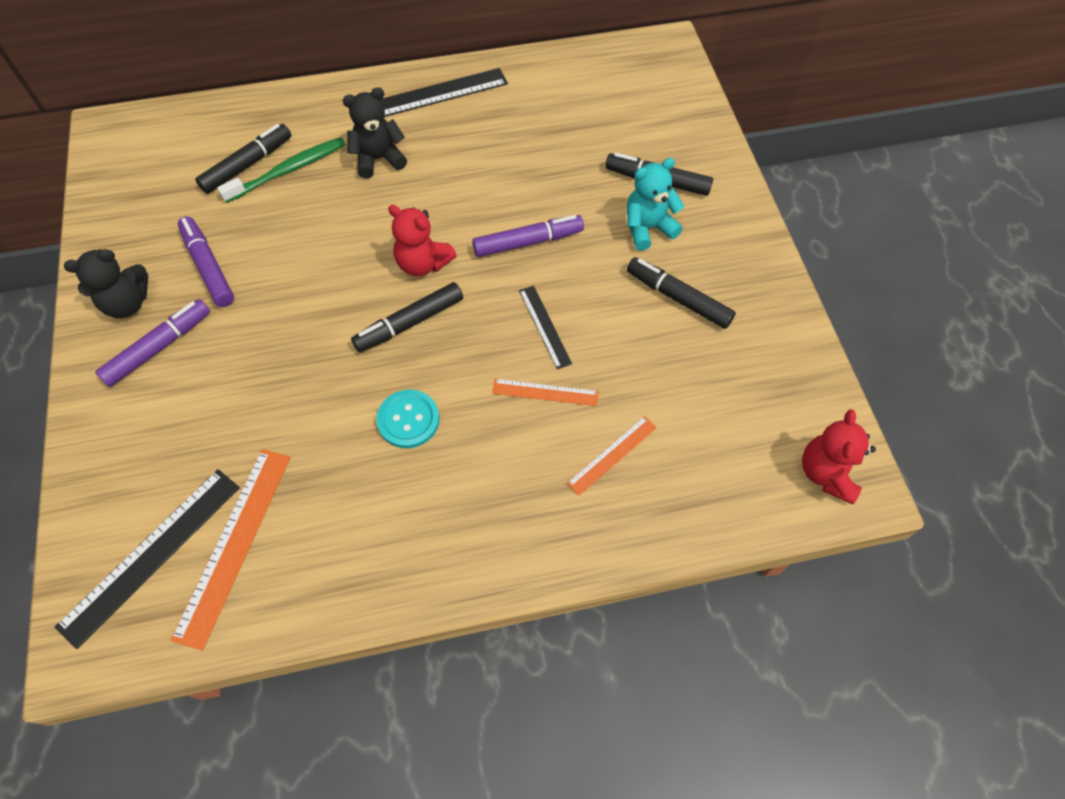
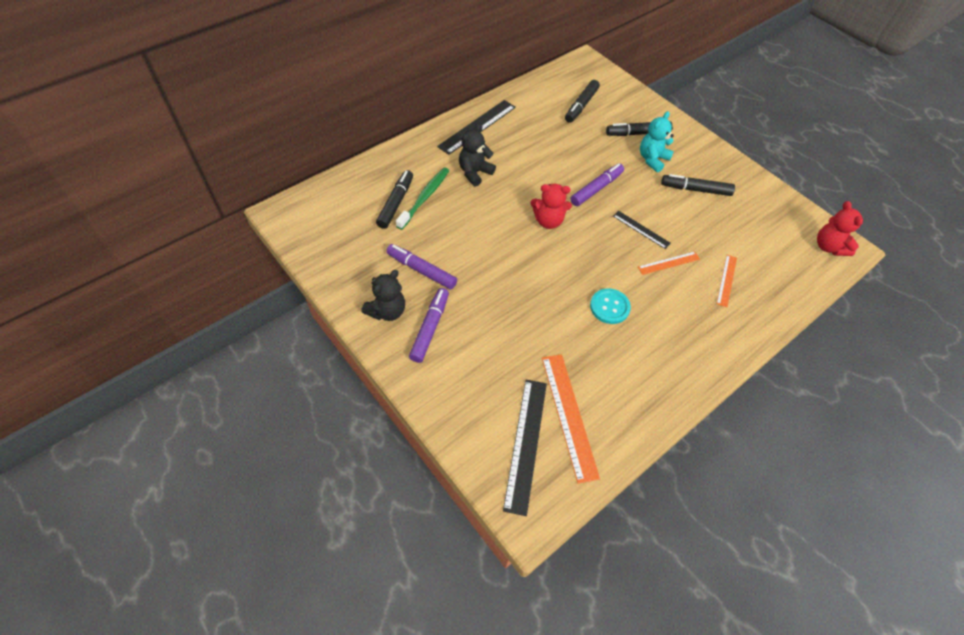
camera: 30 degrees left, 5 degrees down
black marker [351,282,463,352] -> black marker moved to [565,80,600,123]

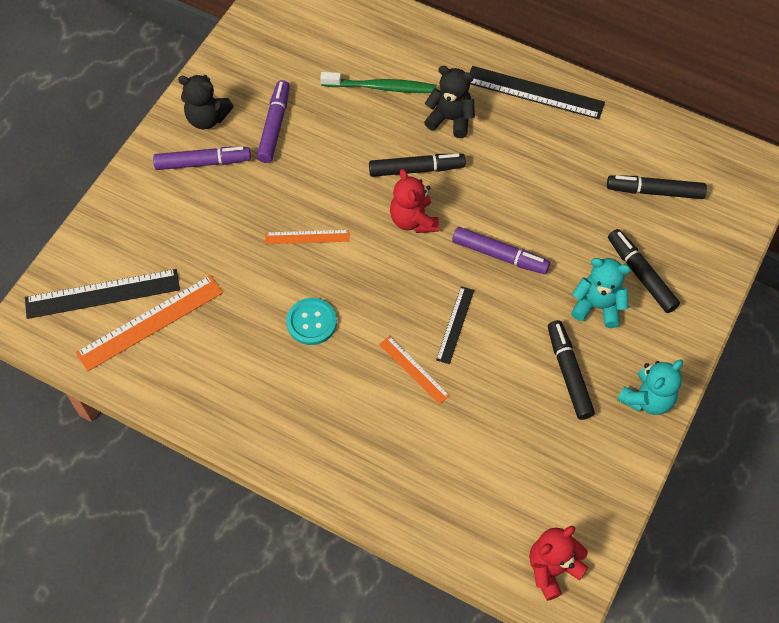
camera: 70 degrees right, 5 degrees up
black marker [376,170,413,229] -> black marker moved to [369,154,466,177]
orange ruler [716,255,737,307] -> orange ruler moved to [265,230,350,244]
none -> turquoise teddy bear [617,360,683,415]

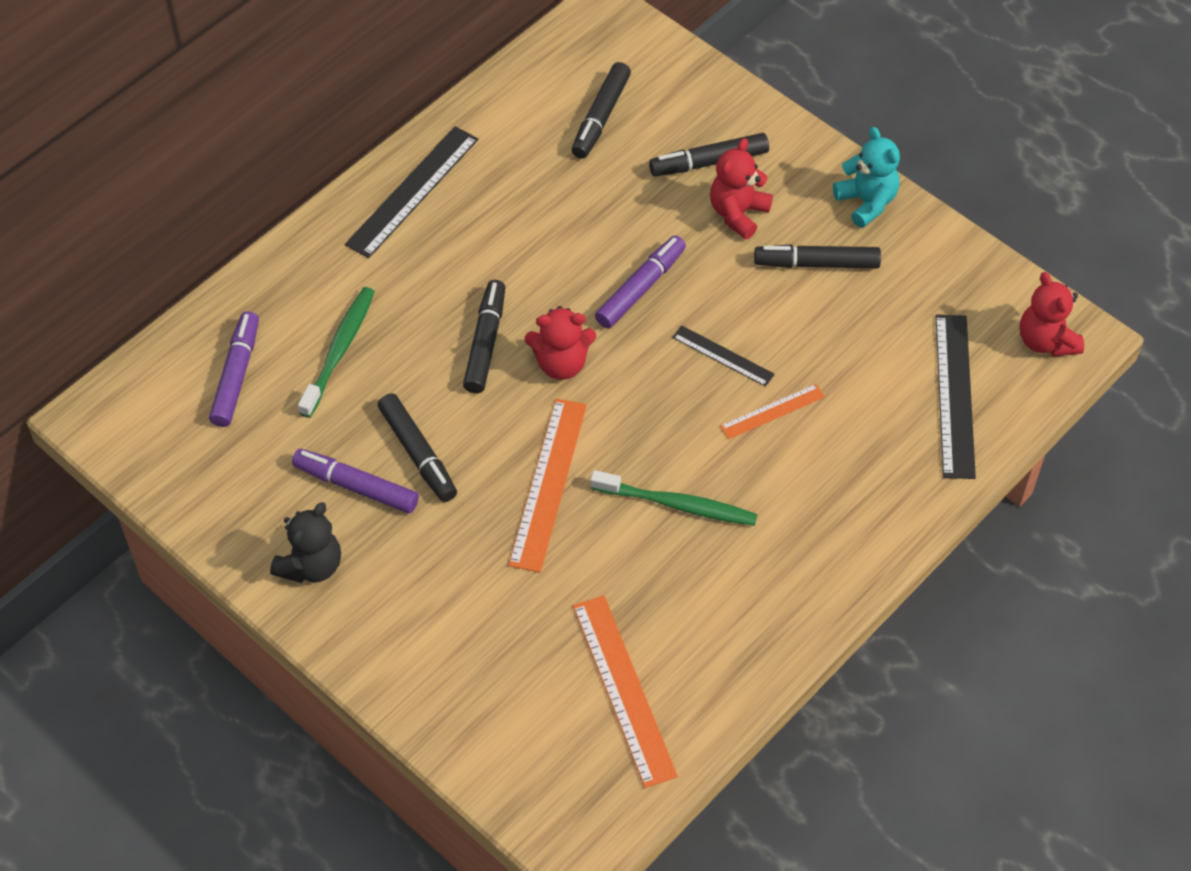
camera: 75 degrees left, 5 degrees down
black ruler [25,269,180,319] -> black ruler moved to [935,314,976,479]
purple marker [153,147,251,170] -> purple marker moved to [209,311,259,427]
orange ruler [265,230,350,244] -> orange ruler [509,398,587,572], size x1.77
turquoise button [286,298,337,345] -> green toothbrush [590,470,758,526]
black teddy bear [424,66,475,138] -> none
turquoise teddy bear [571,258,631,328] -> red teddy bear [710,138,773,239]
none -> black marker [378,393,457,502]

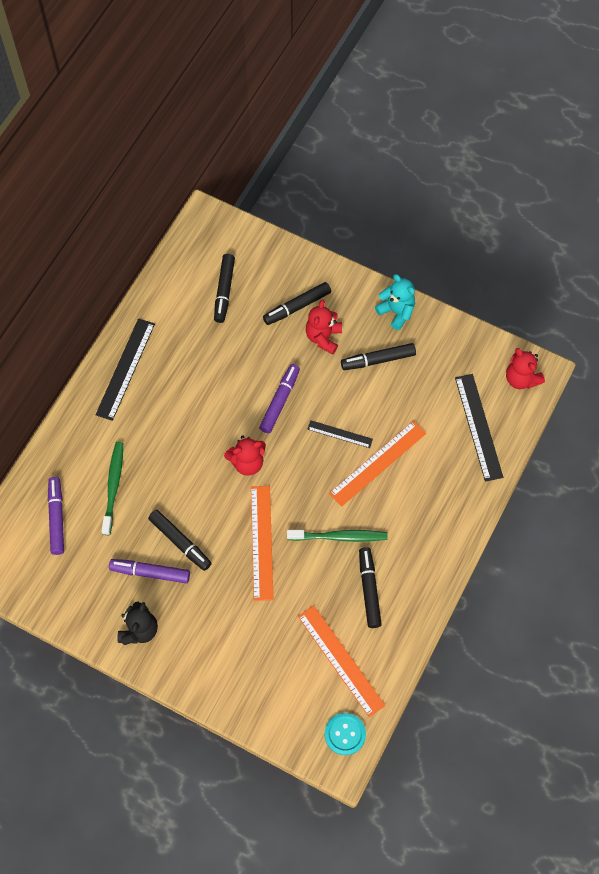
camera: 15 degrees left, 10 degrees up
black marker [463,280,505,393] -> black marker moved to [359,547,382,628]
orange ruler [720,384,825,440] -> orange ruler [329,421,426,507], size x1.77
none -> turquoise button [325,713,366,755]

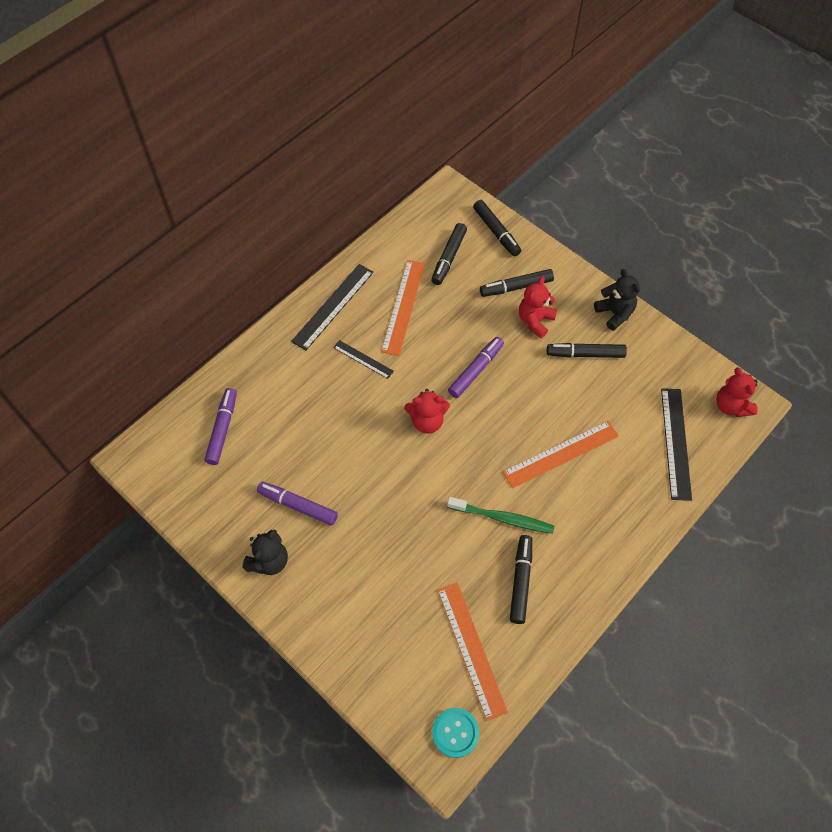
camera: 15 degrees right, 5 degrees down
green toothbrush [102,442,123,535] -> none
black marker [148,510,212,571] -> black marker moved to [473,200,521,256]
orange ruler [251,486,274,601] -> orange ruler moved to [381,260,425,356]
black ruler [307,420,373,448] -> black ruler moved to [333,340,394,379]
turquoise teddy bear [375,274,415,330] -> black teddy bear [594,269,640,331]

